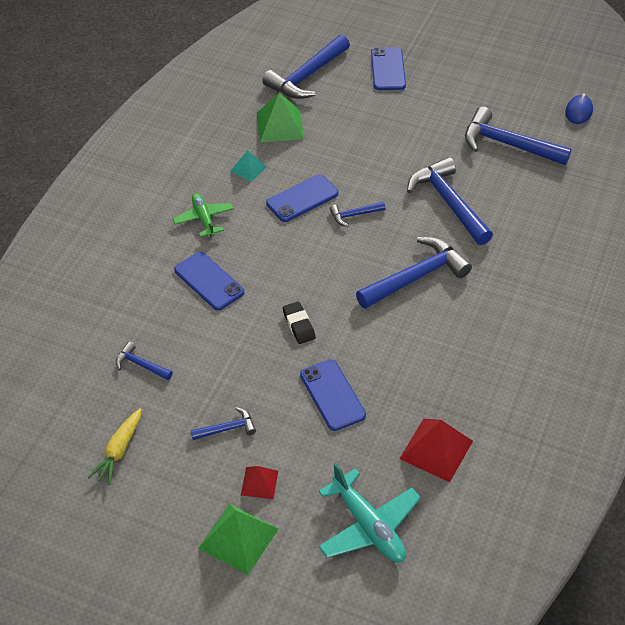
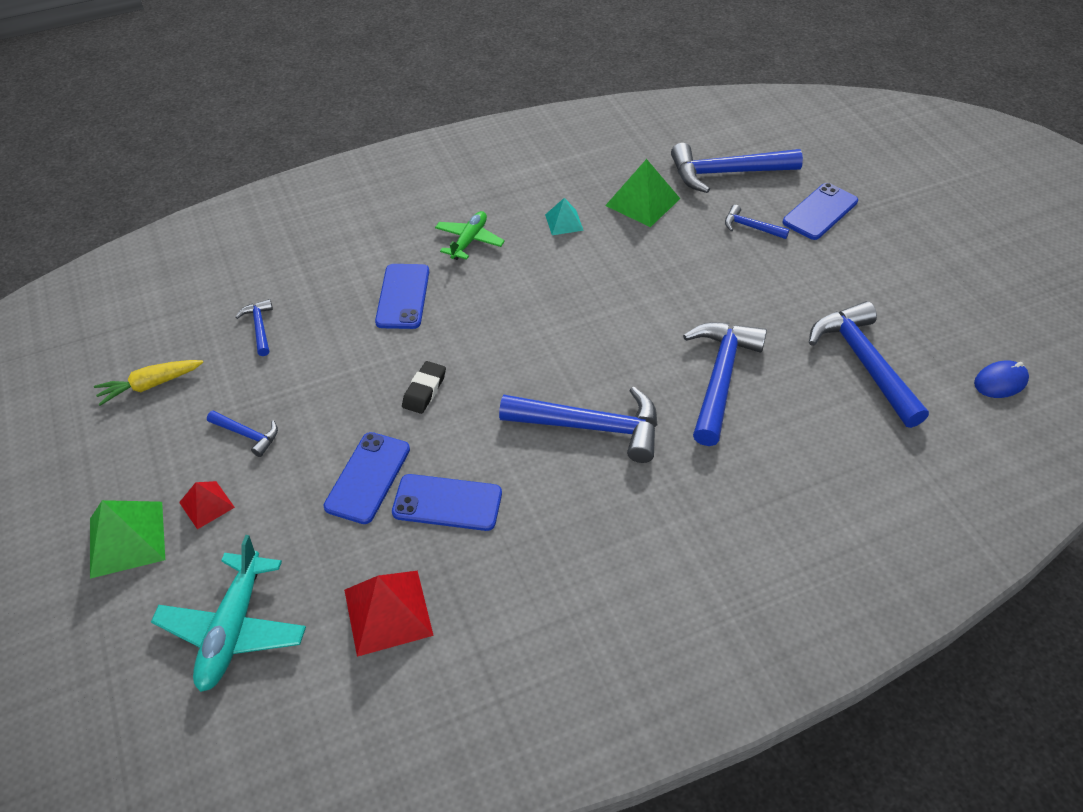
camera: 45 degrees right, 0 degrees up
blue phone [266,174,338,222] -> blue phone moved to [392,474,502,531]
blue hammer [330,202,386,227] -> blue hammer moved to [725,205,790,239]

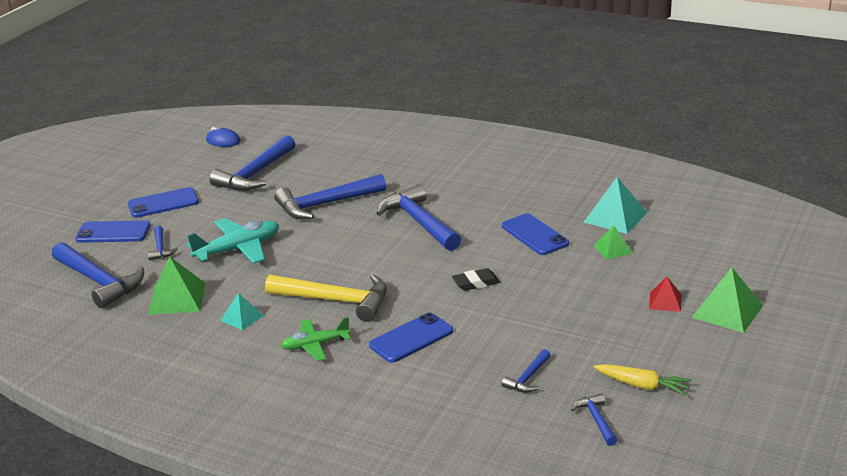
camera: 130 degrees left, 20 degrees down
turquoise plane [151,535,306,692] -> turquoise plane moved to [187,218,279,264]
blue hammer [207,411,278,457] -> blue hammer moved to [571,393,617,446]
blue phone [324,432,410,524] -> blue phone moved to [128,187,199,218]
red pyramid [344,571,434,657] -> turquoise pyramid [584,177,647,234]
none -> yellow hammer [265,274,387,322]
none -> green pyramid [593,226,633,260]

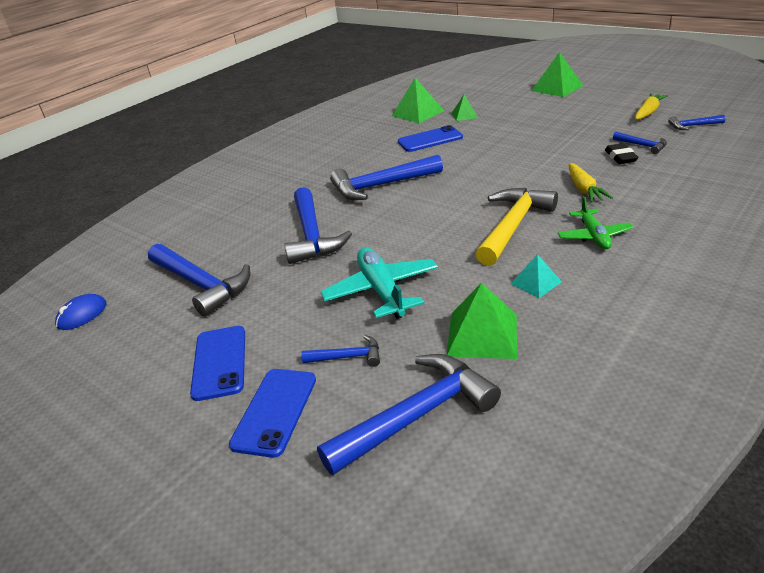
camera: 75 degrees left, 5 degrees up
blue phone [369,313,453,363] -> yellow carrot [569,163,613,202]
black eraser [452,268,500,291] -> black eraser moved to [605,143,639,164]
turquoise pyramid [584,177,647,234] -> green pyramid [392,78,444,123]
red pyramid [649,277,682,312] -> none

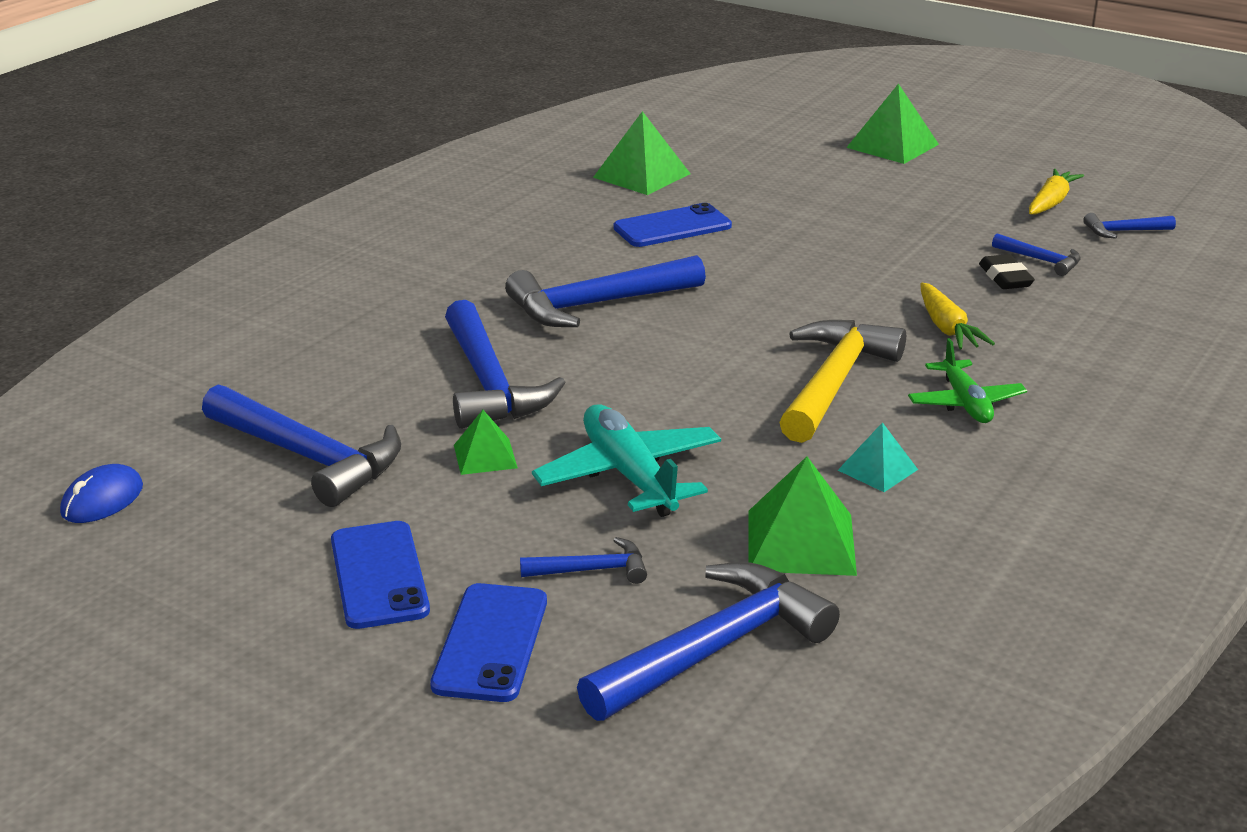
camera: 10 degrees left, 5 degrees down
green pyramid [452,95,478,121] -> green pyramid moved to [454,410,518,475]

